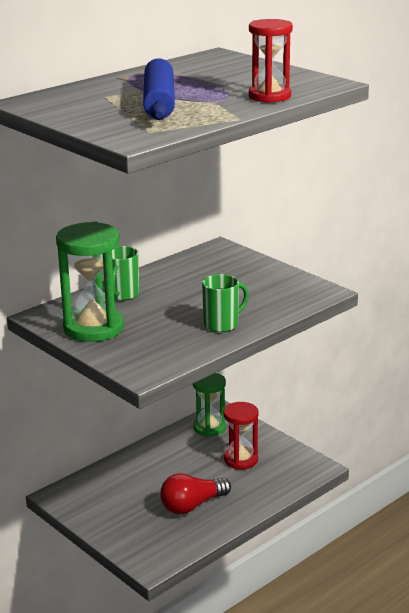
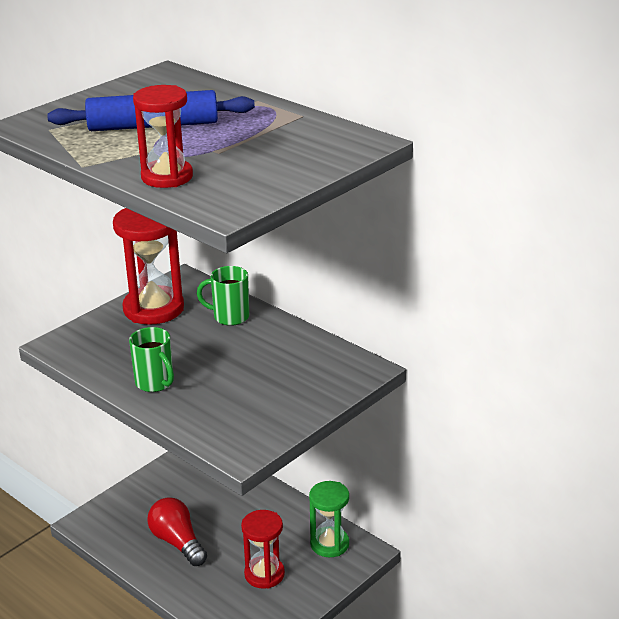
camera: 85 degrees right, 5 degrees up
green hourglass [56,222,124,342] -> red hourglass [113,208,184,325]

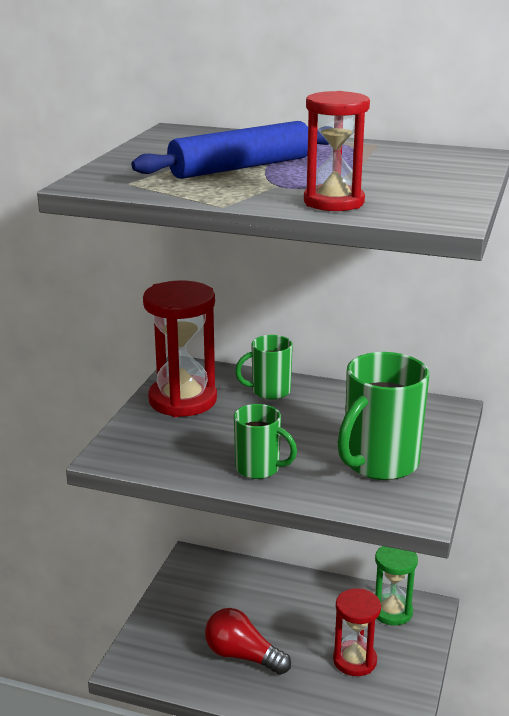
camera: 25 degrees left, 5 degrees down
none -> green mug [337,352,429,480]

